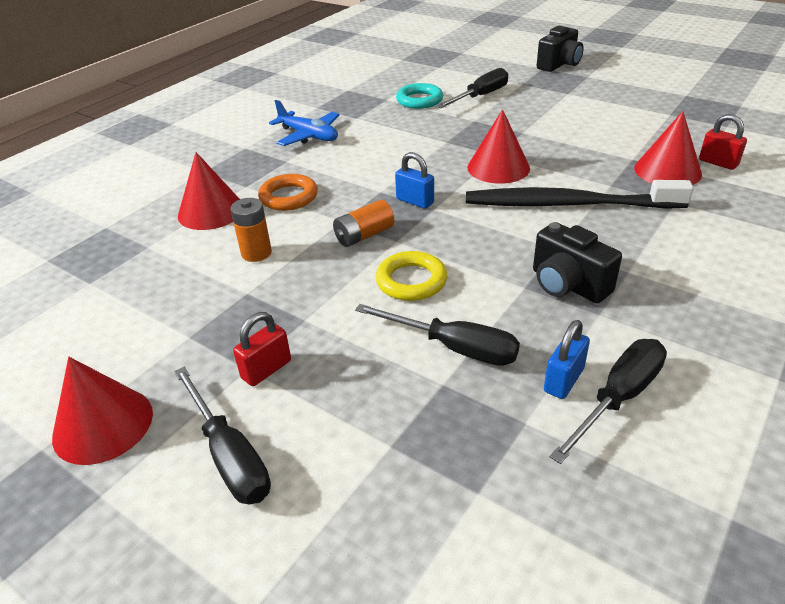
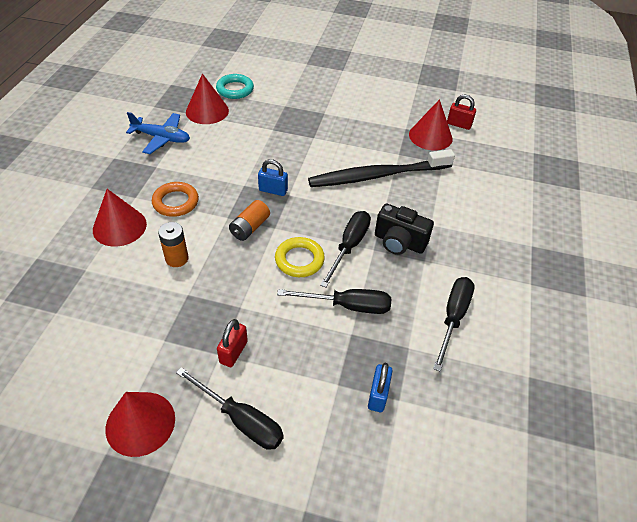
camera: 25 degrees left, 10 degrees up
black screwdriver [436,68,508,108] -> black screwdriver moved to [320,211,371,288]
red cone [468,109,530,184] -> red cone moved to [186,73,229,124]
black camera [537,26,584,72] -> none
blue padlock [544,320,590,399] -> blue padlock moved to [368,363,392,412]

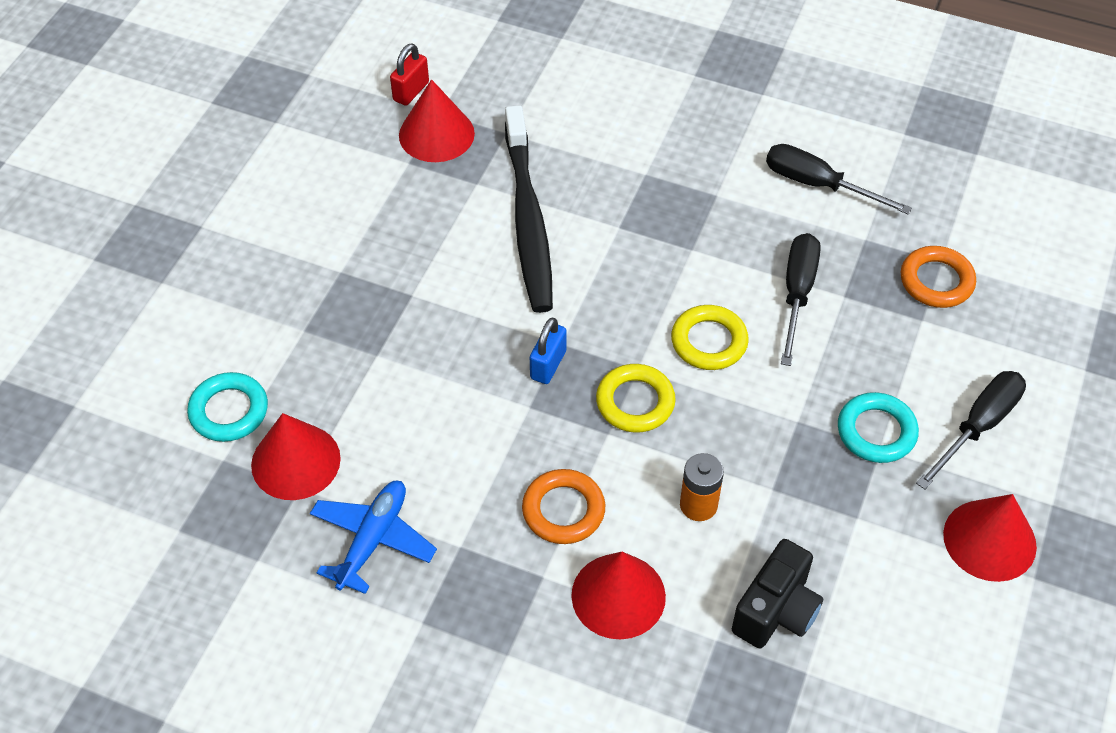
camera: 80 degrees left, 5 degrees up
red padlock [217,319,248,367] -> turquoise ring [838,392,919,463]
orange battery [229,200,270,241] -> yellow ring [596,364,676,433]
black screwdriver [320,211,371,288] -> none
blue padlock [368,363,392,412] -> orange ring [901,246,976,308]
black camera [375,204,434,255] -> black camera moved to [732,539,823,649]

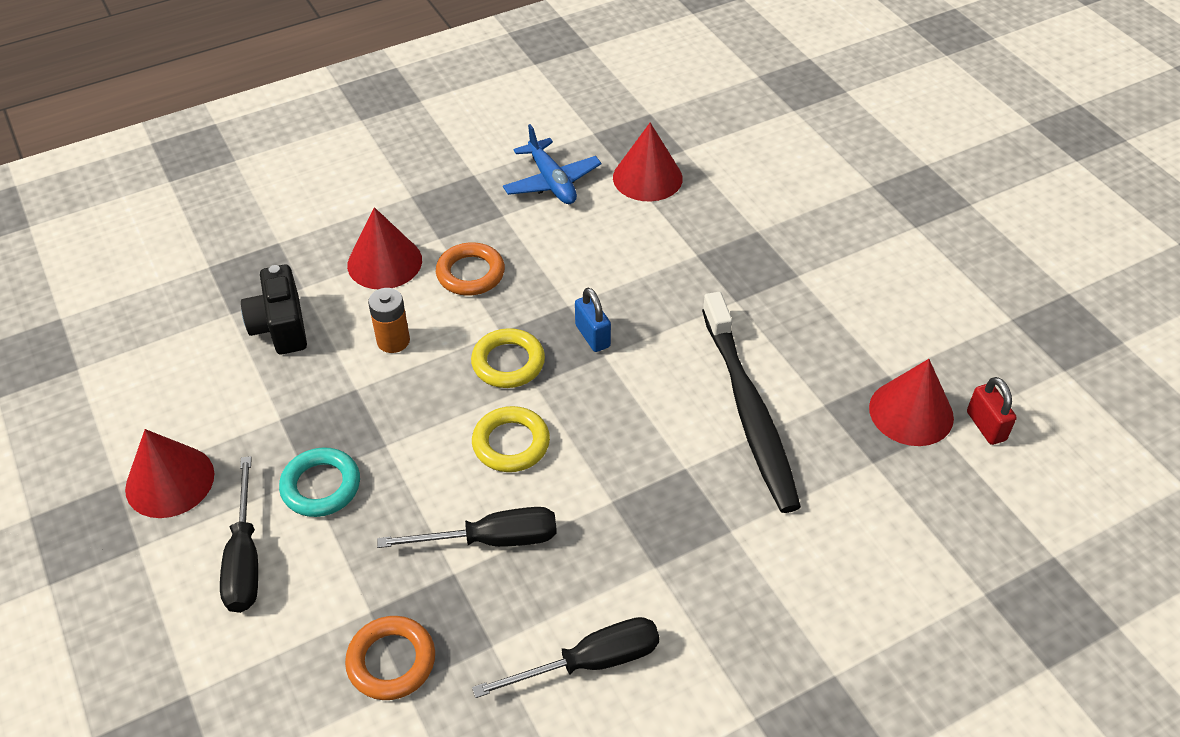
camera: 130 degrees right, 5 degrees down
turquoise ring [187,372,268,442] -> none
black toothbrush [505,105,553,313] -> black toothbrush turned 135 degrees counterclockwise [702,292,801,513]
black screwdriver [781,233,821,366] -> black screwdriver turned 60 degrees counterclockwise [377,507,557,548]

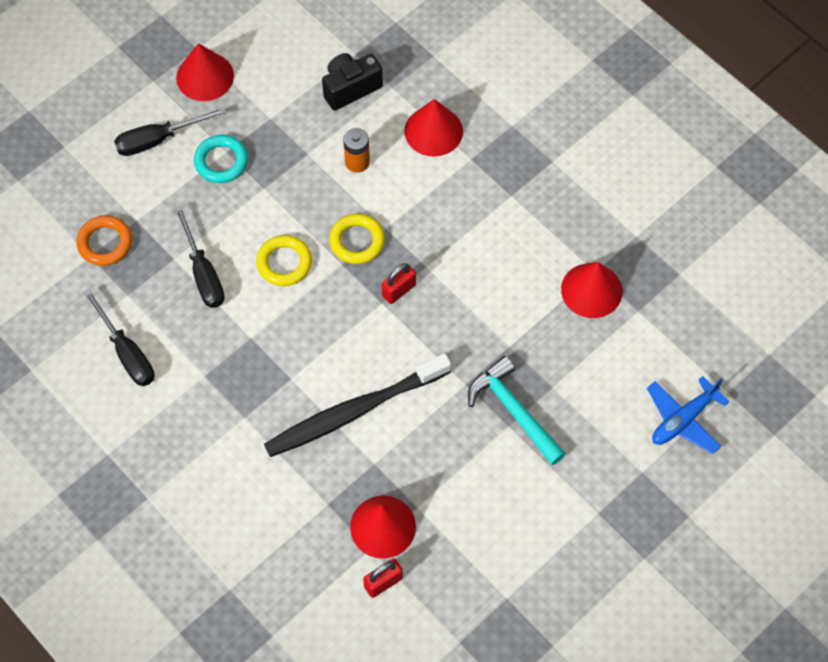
camera: 75 degrees right, 15 degrees up
orange ring [436,242,505,296] -> none
blue plane [503,124,601,204] -> blue plane moved to [647,376,729,454]
blue padlock [575,288,611,352] -> red padlock [381,263,416,304]
none -> turquoise hammer [468,356,566,465]

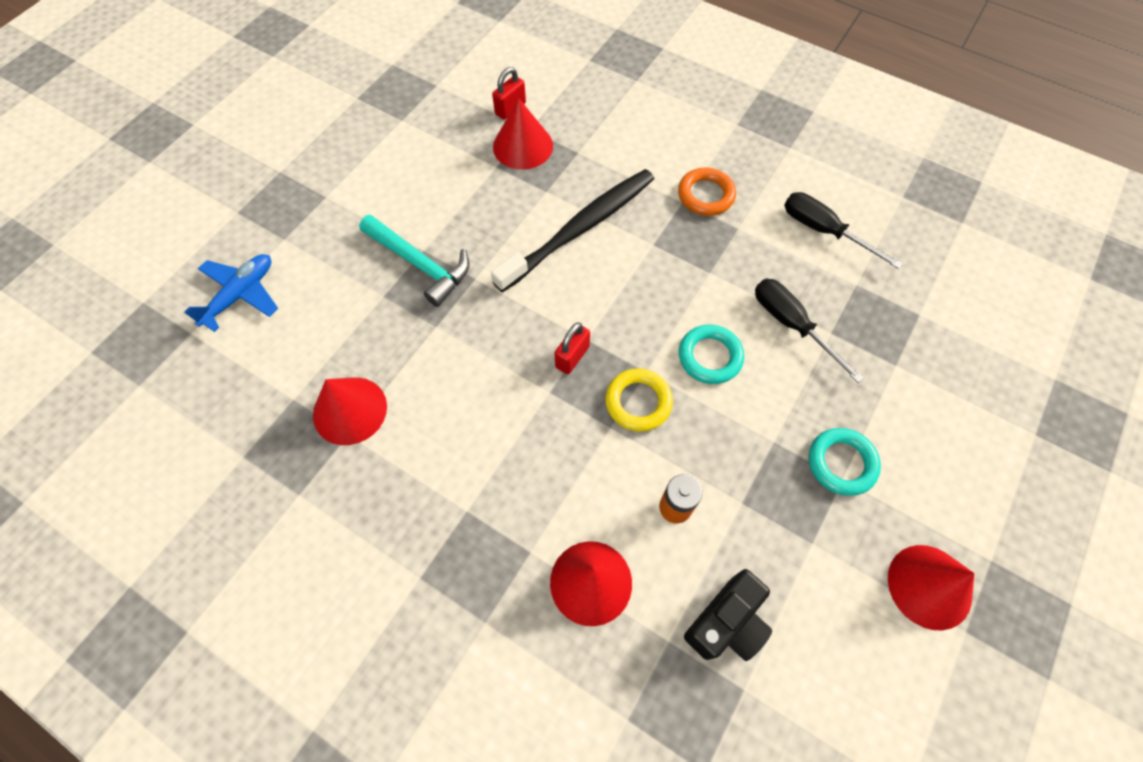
camera: 165 degrees right, 0 degrees up
orange ring [77,215,132,266] -> orange ring moved to [678,167,736,216]
black screwdriver [114,107,227,156] -> none
yellow ring [256,235,312,286] -> turquoise ring [679,325,744,384]

